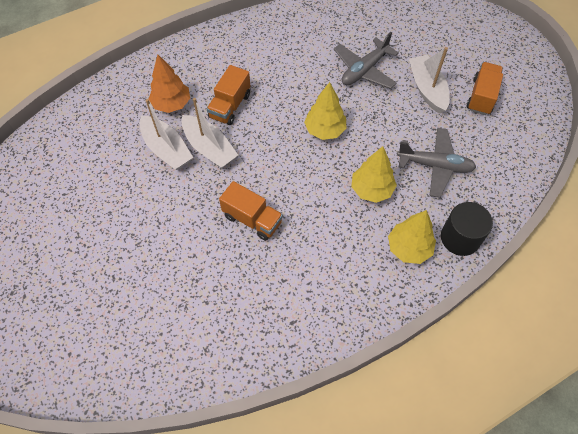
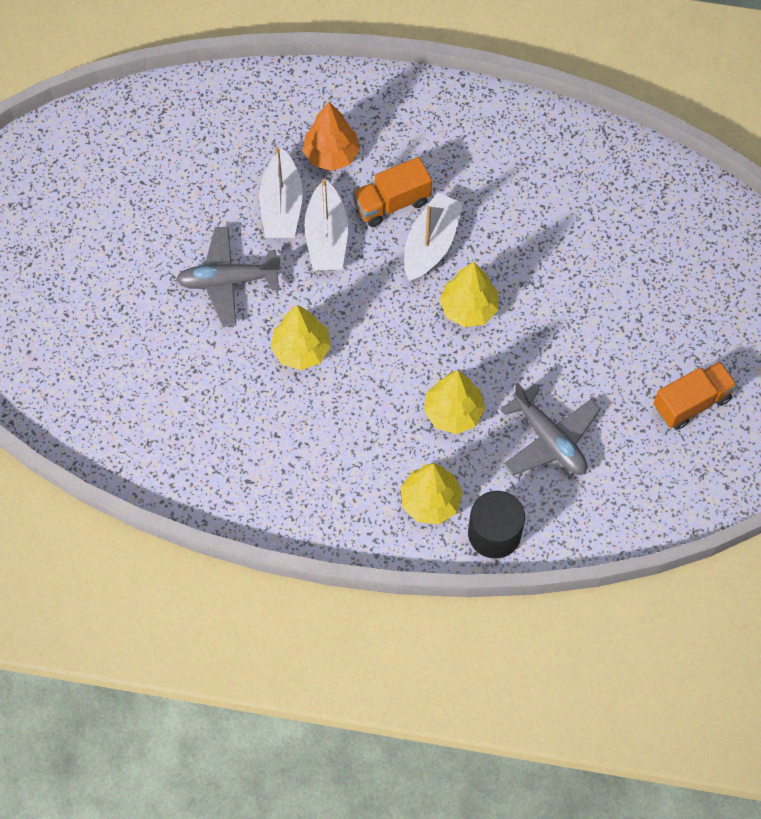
camera: 40 degrees right, 5 degrees up
orange truck [219,181,283,241] -> yellow tree [271,305,331,370]
grey plane [334,32,399,89] -> grey plane moved to [176,226,282,327]
white boat [409,47,450,114] -> white boat moved to [404,193,464,282]

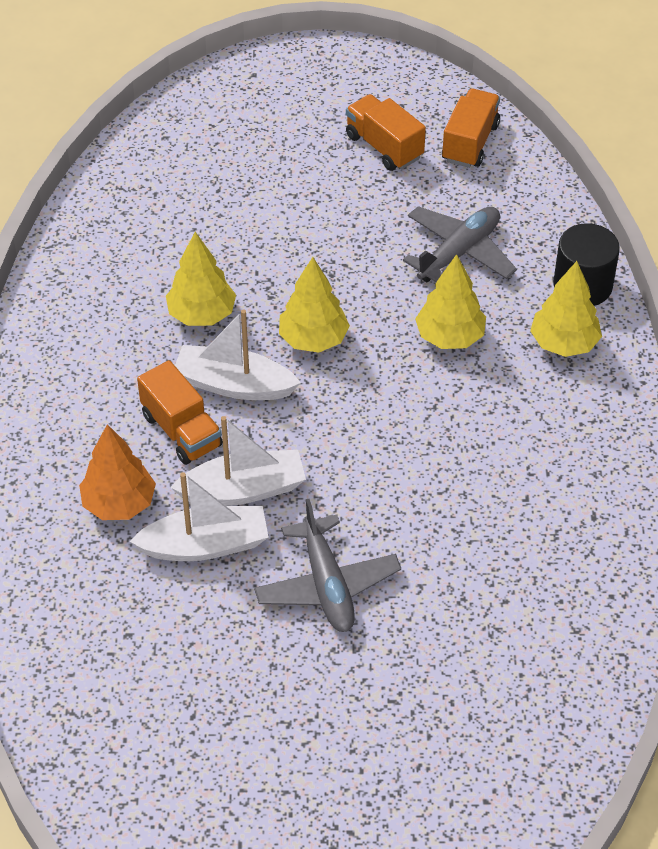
camera: 100 degrees left, 15 degrees down
yellow tree [271,305,331,370] -> yellow tree moved to [166,232,236,326]
none -> orange truck [442,88,500,168]

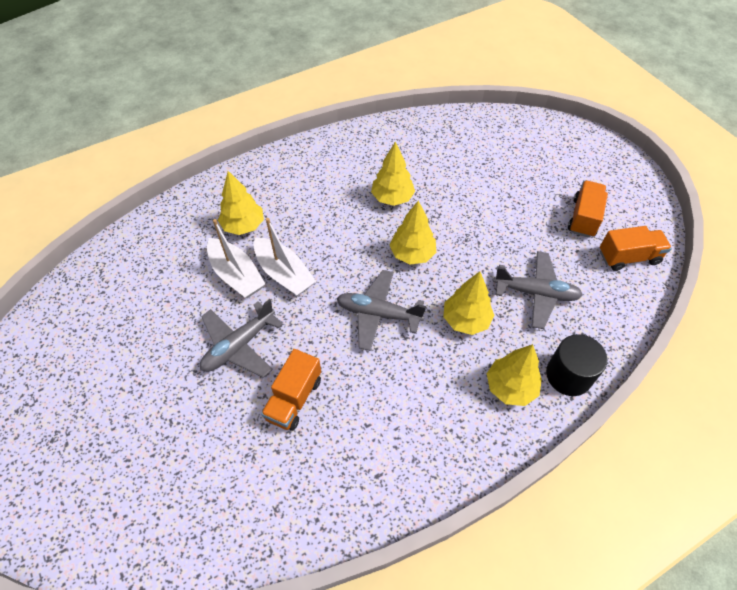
camera: 60 degrees right, 5 degrees up
orange tree [79,424,156,520] -> yellow tree [218,171,264,235]
orange truck [137,360,223,465] -> orange truck moved to [261,349,321,431]
white boat [175,309,301,400] -> none
none -> grey plane [337,270,426,351]

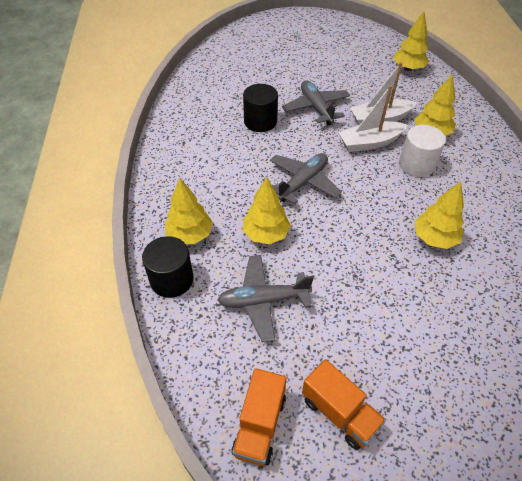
camera: 115 degrees right, 5 degrees down
orange truck [261,349,321,431] -> black cylinder [243,84,278,132]
yellow tree [390,201,436,265] -> yellow tree moved to [394,11,429,71]
grey plane [493,251,583,329] -> grey plane turned 45 degrees clockwise [217,255,314,342]
none -> white cylinder [399,125,446,177]

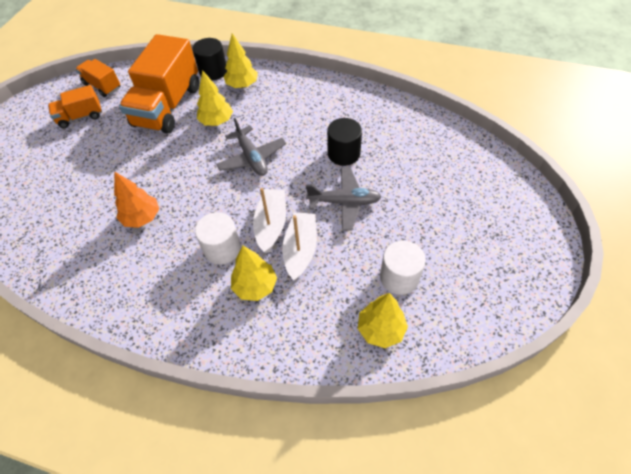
camera: 115 degrees right, 5 degrees up
grey plane [217,255,314,342] -> orange truck [119,34,199,134]
yellow tree [414,181,464,249] -> orange tree [114,172,159,228]
none -> white cylinder [380,240,426,295]

